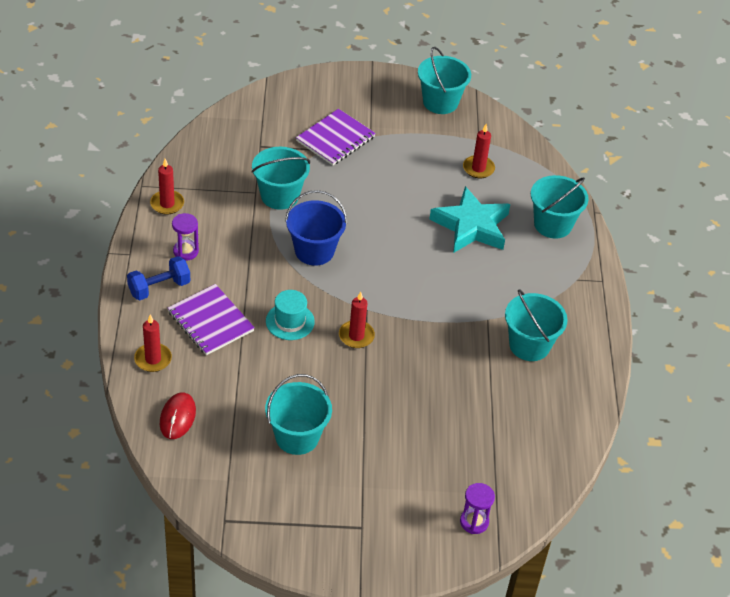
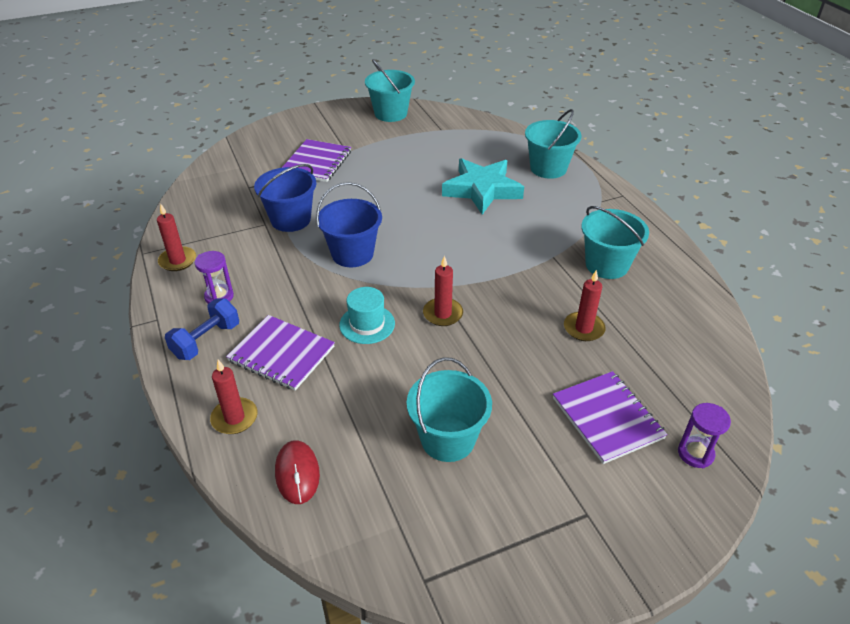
camera: 20 degrees left, 5 degrees down
turquoise bucket [251,147,310,210] -> blue bucket [254,164,316,232]
red candle [463,124,495,178] -> red candle moved to [564,270,606,341]
none -> purple notebook [553,371,668,464]

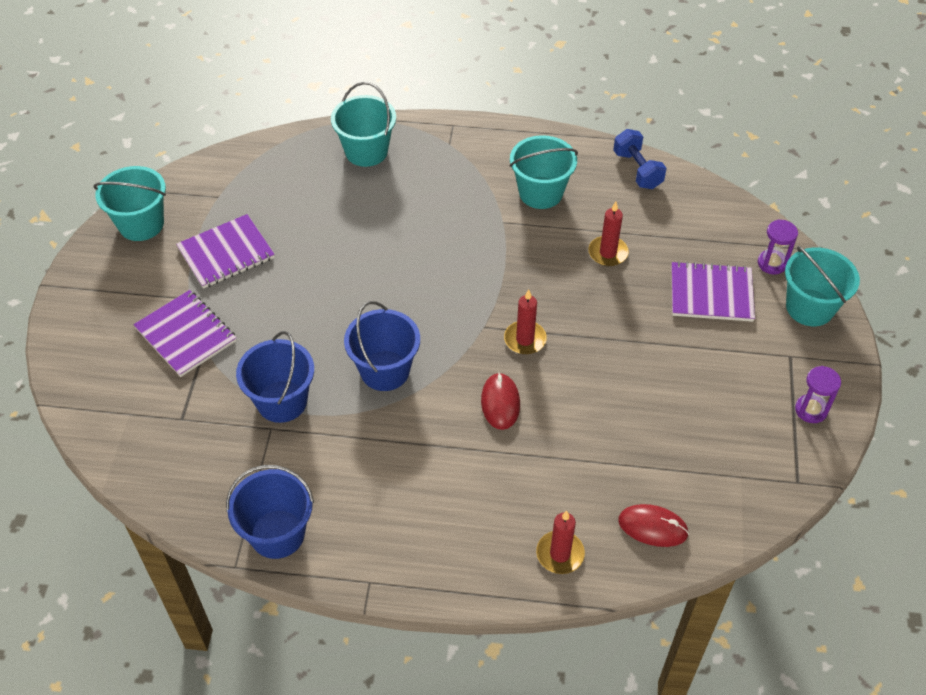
camera: 60 degrees left, 10 degrees up
red candle [157,204,196,271] -> blue bucket [226,465,314,559]
blue dumbbell [165,299,239,360] -> blue dumbbell moved to [613,129,667,189]
purple hourglass [195,251,234,304] -> purple hourglass moved to [795,366,841,423]
purple notebook [226,315,335,391] -> purple notebook moved to [176,214,275,289]
turquoise hat [339,287,395,344] -> red mouse [481,372,520,430]
turquoise bucket [407,357,492,462] -> turquoise bucket moved to [785,246,860,326]
turquoise star [442,158,524,215] -> none

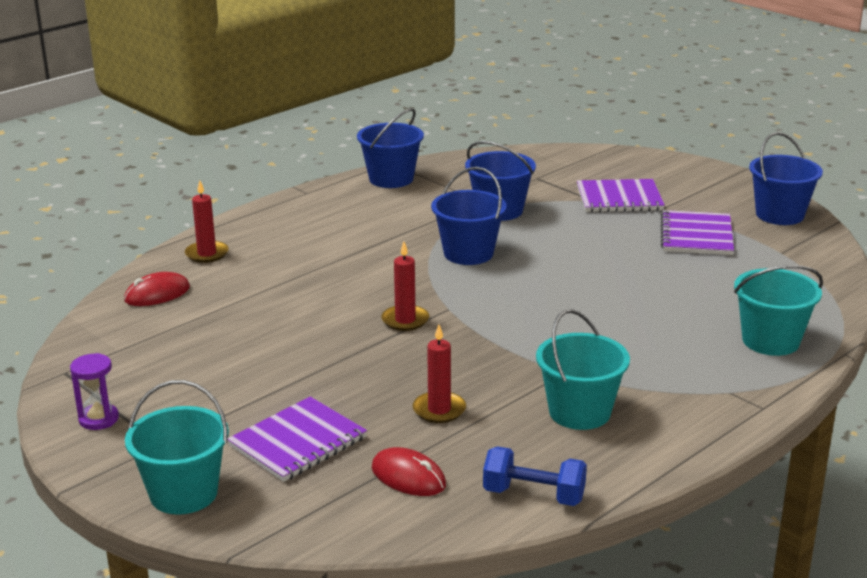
camera: 130 degrees right, 25 degrees down
turquoise bucket [94,166,166,241] -> blue bucket [749,132,823,225]
red mouse [481,372,520,430] -> red mouse moved to [372,447,446,496]
purple hourglass [758,219,798,274] -> none

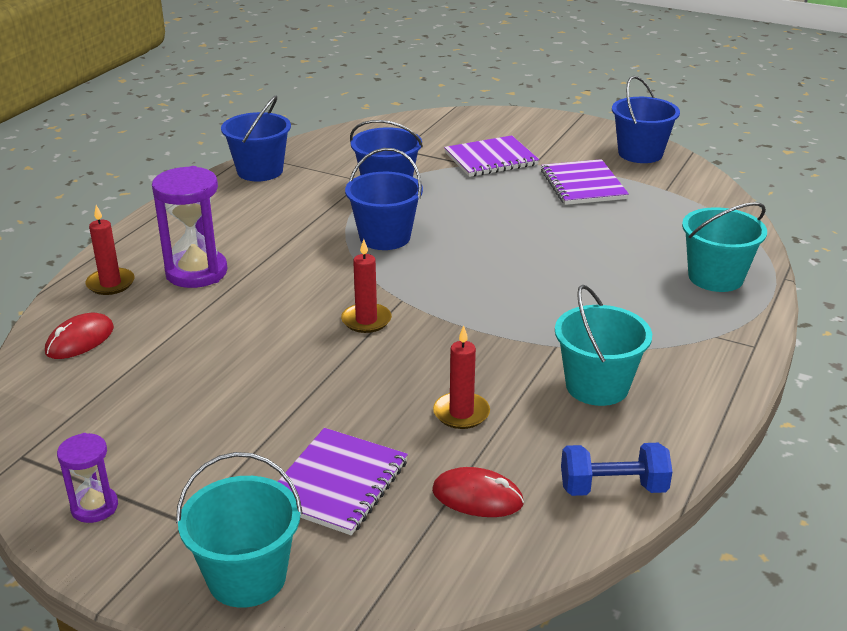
camera: 20 degrees left, 5 degrees up
none -> purple hourglass [152,166,228,288]

